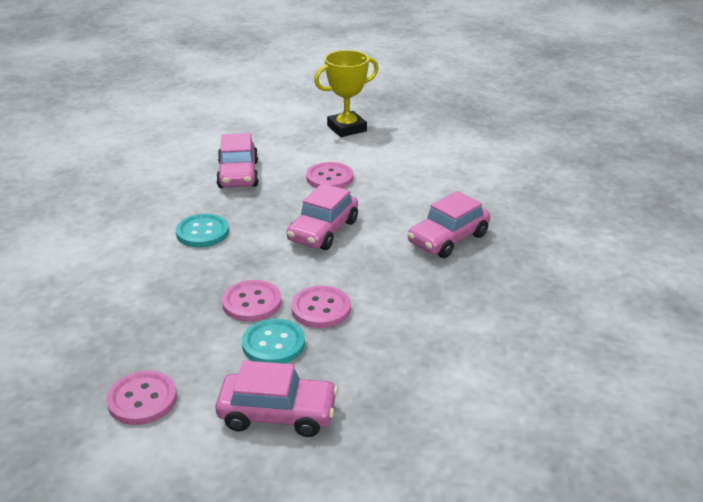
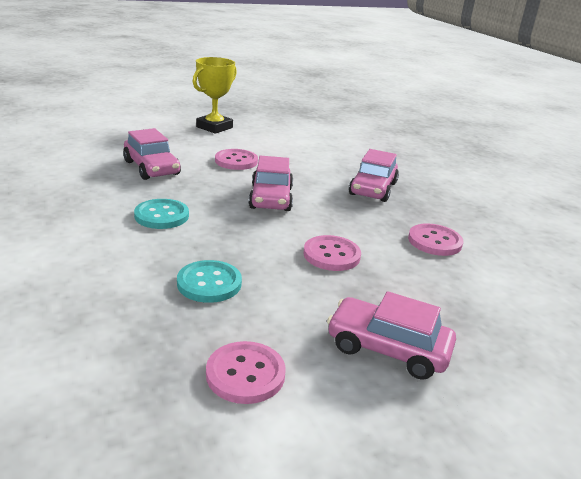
camera: 30 degrees left, 5 degrees down
pink car [216,361,338,437] -> pink car turned 135 degrees counterclockwise [327,291,456,380]
pink button [222,280,282,322] -> pink button moved to [408,223,463,256]
turquoise button [242,319,305,364] -> turquoise button moved to [177,260,242,303]

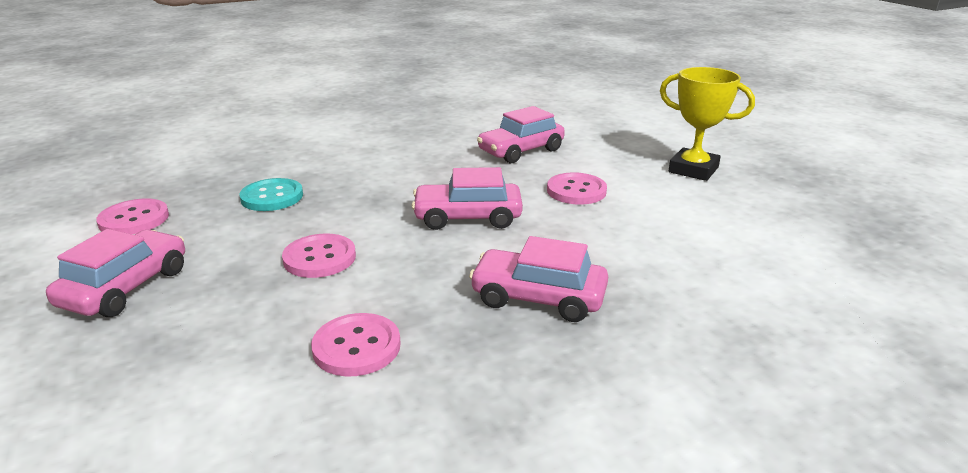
camera: 90 degrees right, 0 degrees up
turquoise button [134,199,189,229] -> none

